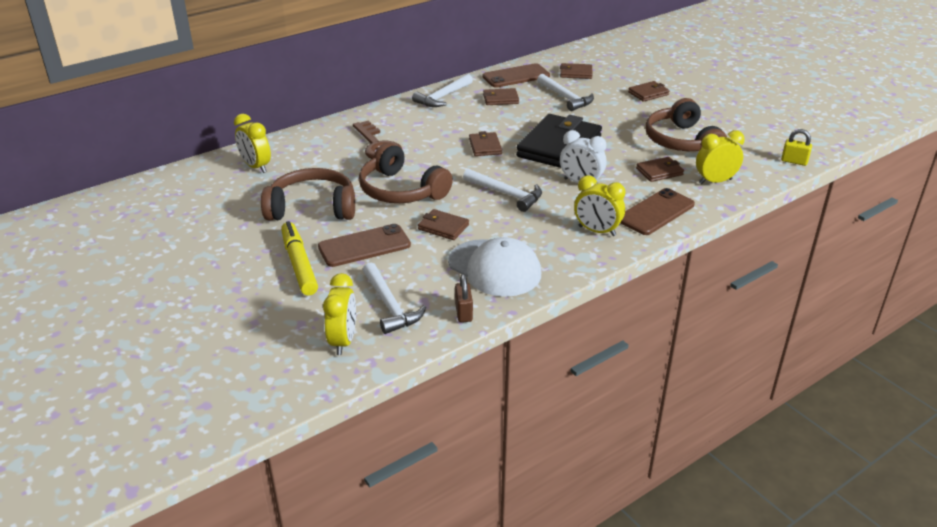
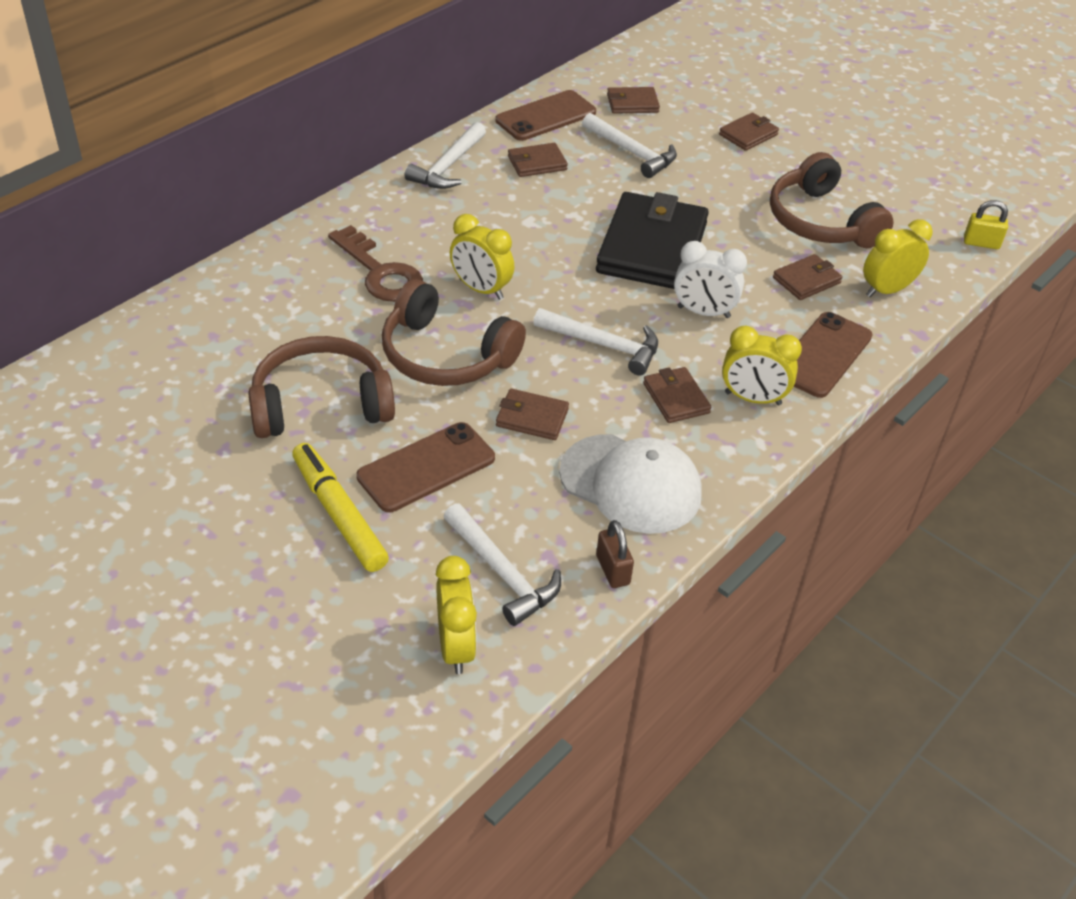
camera: 15 degrees left, 10 degrees up
yellow clock [234,114,271,173] -> yellow clock moved to [450,214,515,300]
brown wallet [469,131,502,156] -> brown wallet moved to [643,367,711,423]

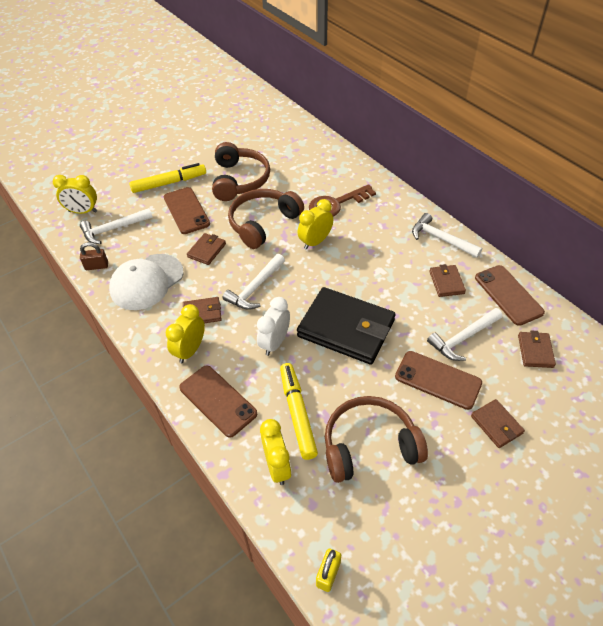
camera: 105 degrees right, 5 degrees up
brown wallet [773,254,843,300] -> yellow marker [280,363,318,460]
none -> brown phone [395,351,482,410]

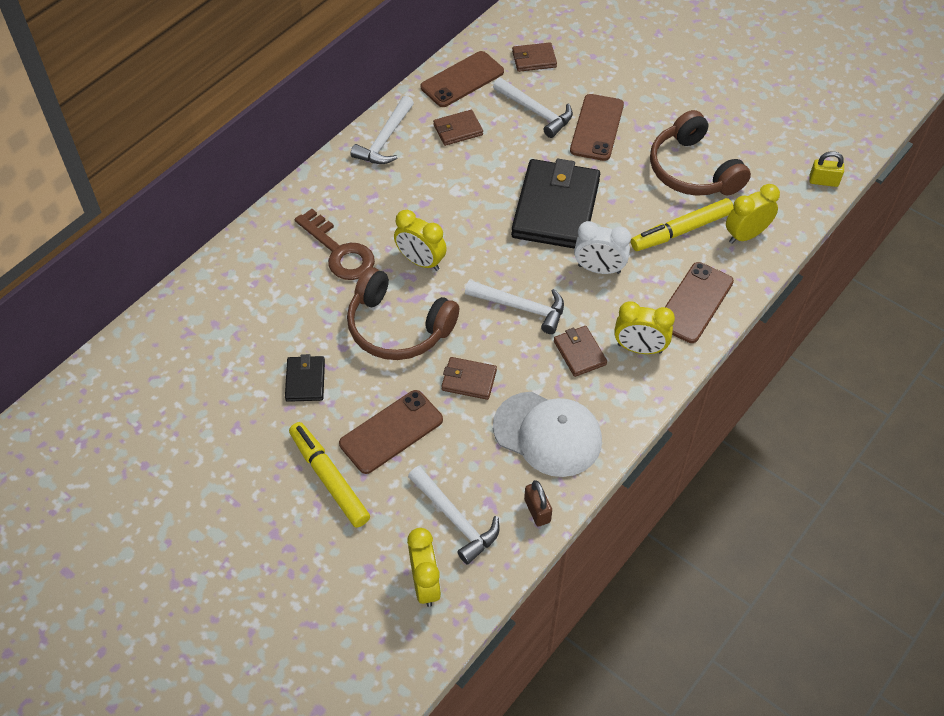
camera: 105 degrees left, 5 degrees up
brown headphones [212,142,270,201] -> black wallet [285,354,325,402]
brown wallet [471,399,525,448] -> none

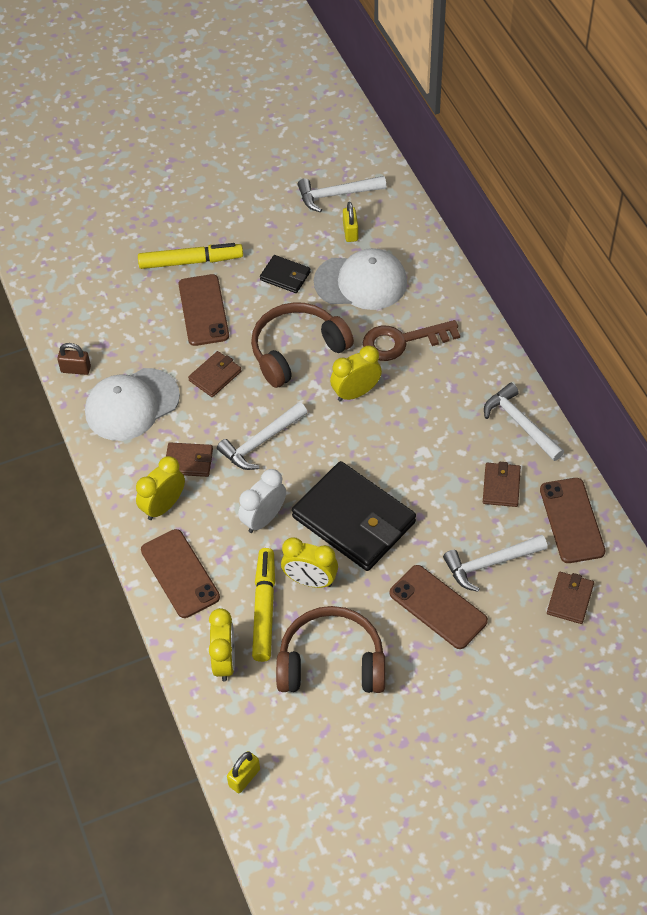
camera: 120 degrees right, 0 degrees up
yellow clock [407,528,441,607] -> yellow clock moved to [281,538,338,588]
white hammer [408,466,500,565] -> white hammer moved to [297,176,386,212]
none -> white cap [314,248,407,310]
none -> yellow padlock [343,202,358,242]

